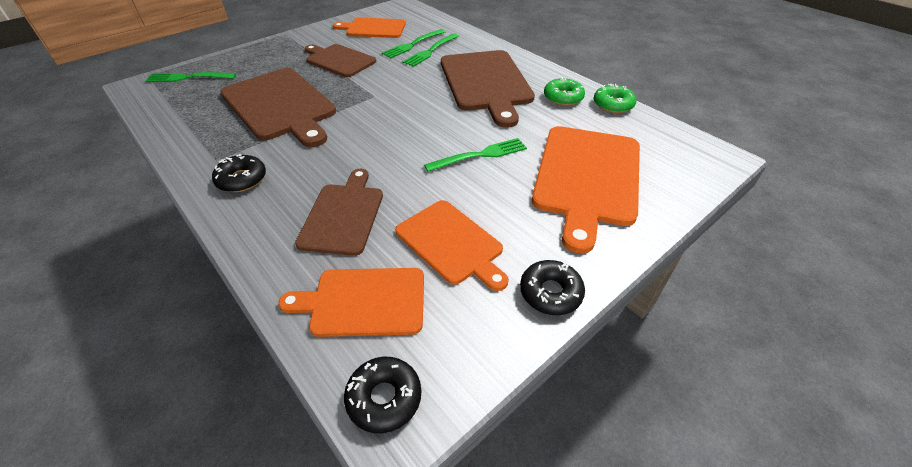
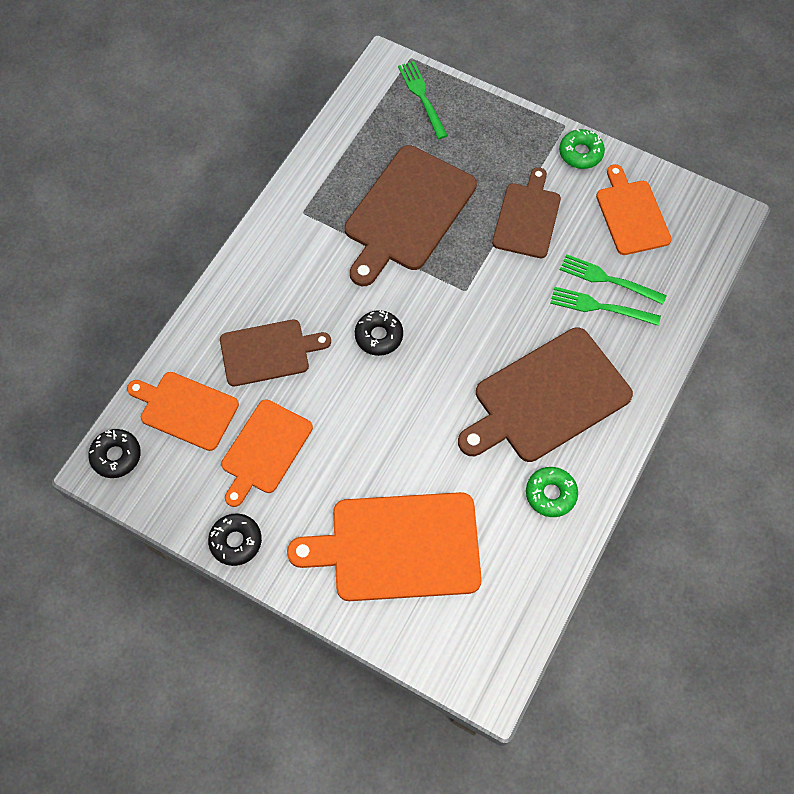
camera: 70 degrees right, 20 degrees up
black donut [212,154,266,192] -> black donut moved to [355,310,403,356]
orange cutting board [278,268,424,337] -> orange cutting board turned 45 degrees counterclockwise [127,372,239,451]
green fork [424,138,527,172] -> none
green donut [594,84,636,113] -> green donut moved to [559,129,605,169]

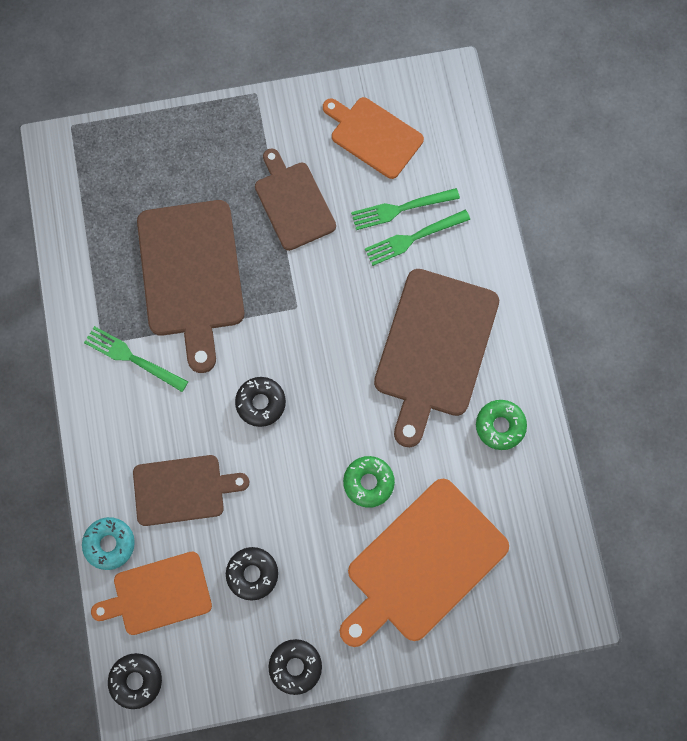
camera: 40 degrees left, 10 degrees up
brown cutting board [220,319,331,386] -> brown cutting board turned 45 degrees clockwise [133,455,249,526]
orange cutting board [221,399,313,507] -> black donut [226,547,278,601]
green fork [398,61,448,139] -> green fork moved to [84,326,188,392]
green donut [559,129,605,169] -> green donut moved to [343,456,395,508]
none -> turquoise donut [82,517,135,570]

